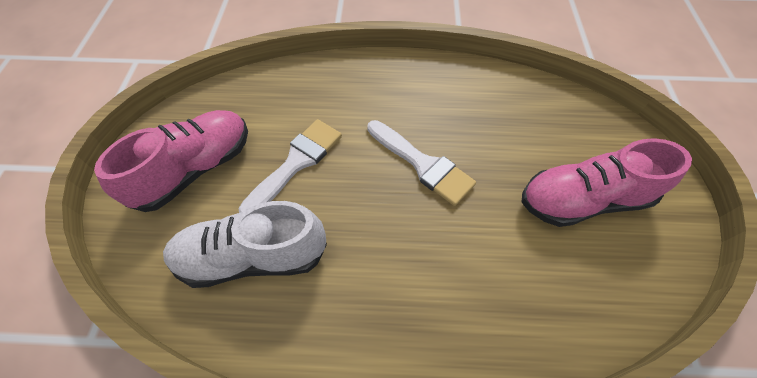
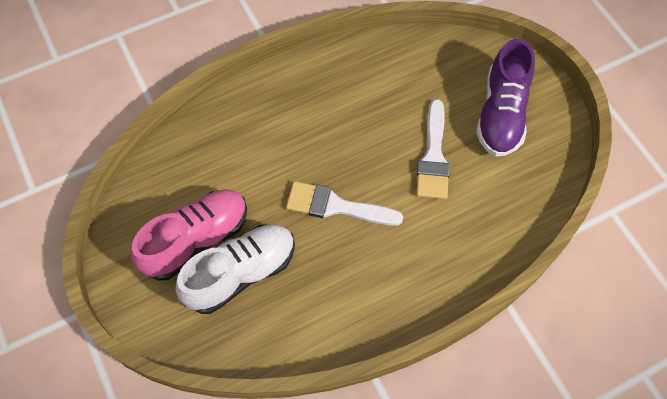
camera: 150 degrees right, 5 degrees up
pink shoe [94,110,248,212] -> purple shoe [476,39,535,157]
white shoe [163,201,327,288] -> white shoe moved to [176,224,295,314]

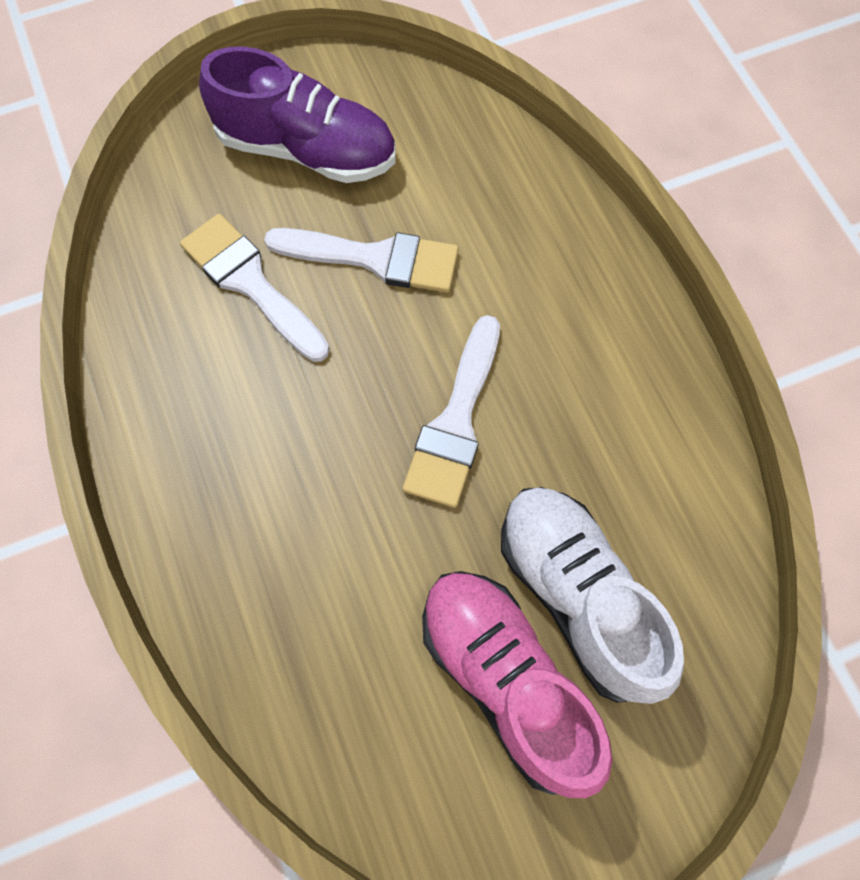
camera: 85 degrees left, 5 degrees up
none -> white brush [180,214,329,362]

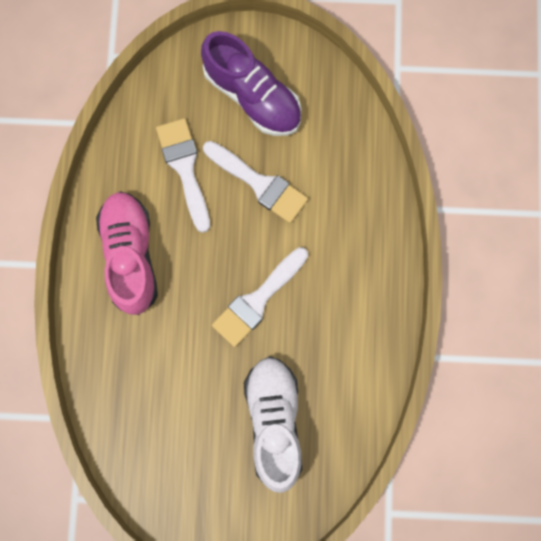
camera: 25 degrees right, 10 degrees up
pink shoe [422,571,612,798] -> pink shoe moved to [96,191,158,315]

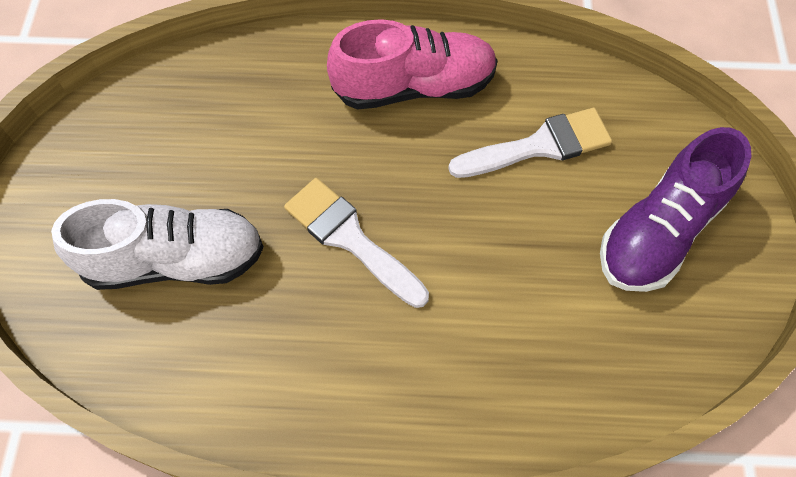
camera: 90 degrees right, 15 degrees down
white brush [203,141,308,223] -> none

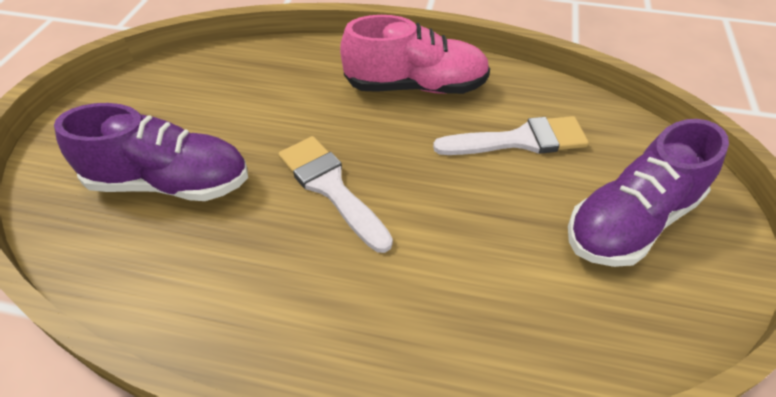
camera: 10 degrees right, 15 degrees down
white shoe [51,199,264,290] -> purple shoe [54,103,248,201]

